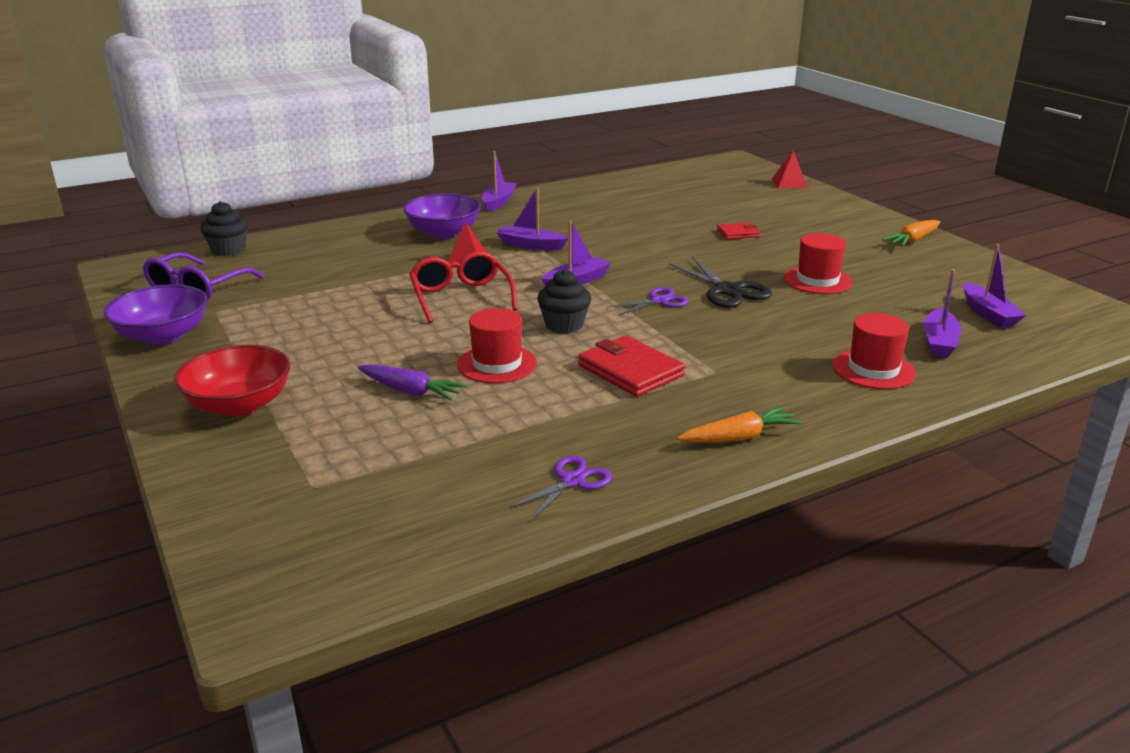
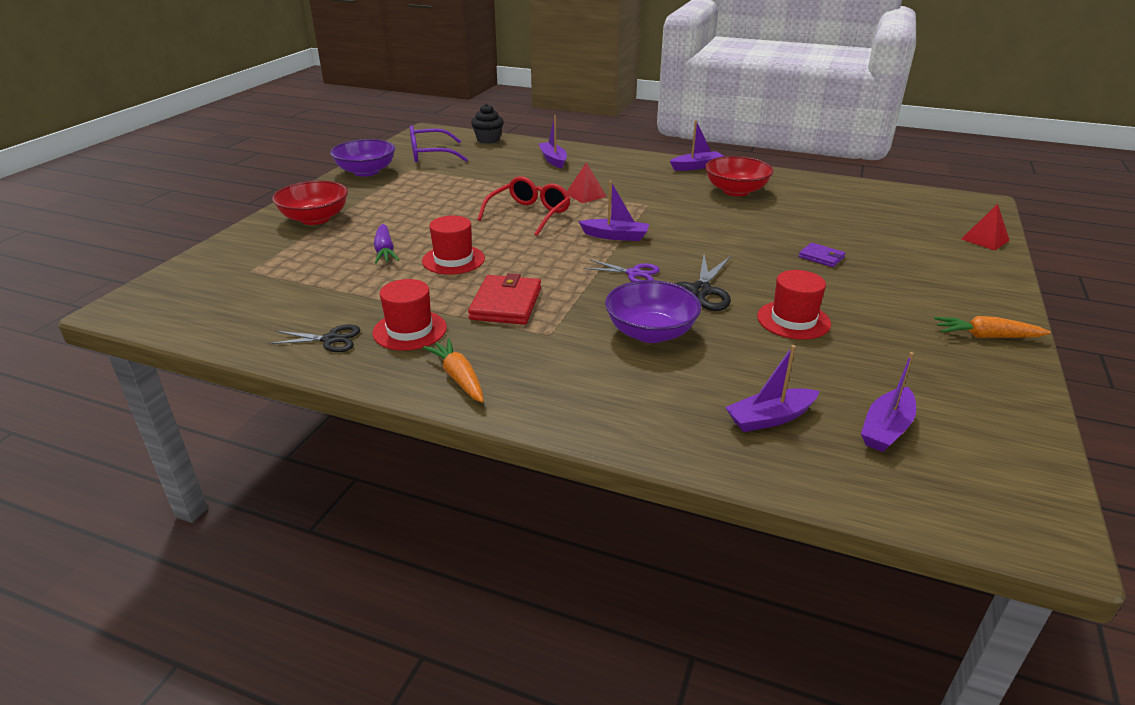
camera: 50 degrees right, 5 degrees up
purple bowl [403,194,481,238] -> purple bowl moved to [605,280,701,343]
purple boat [496,188,569,250] -> purple boat moved to [538,115,567,169]
purple scissors [509,456,612,521] -> black scissors [269,325,360,352]
black cupcake [537,269,591,334] -> none
orange carrot [677,406,802,443] -> orange carrot turned 150 degrees counterclockwise [423,339,484,403]
red wallet [717,222,760,239] -> purple wallet [799,242,845,267]
red hat [832,313,916,389] -> red hat moved to [373,279,447,351]
none -> red bowl [705,156,774,196]

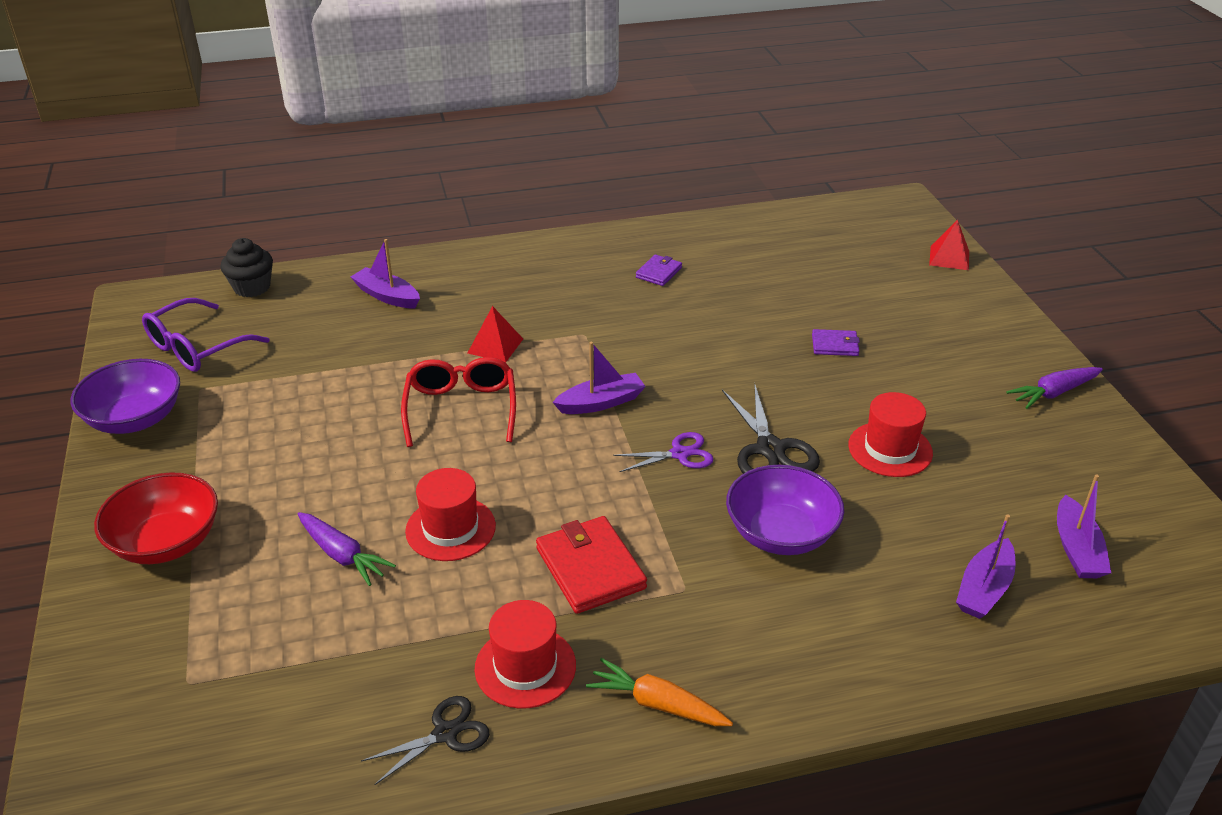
camera: 35 degrees left, 5 degrees up
purple boat [670,120,724,171] -> none
red bowl [705,156,774,196] -> purple wallet [636,254,682,286]
orange carrot [934,316,1051,338] -> purple carrot [1006,367,1103,409]

